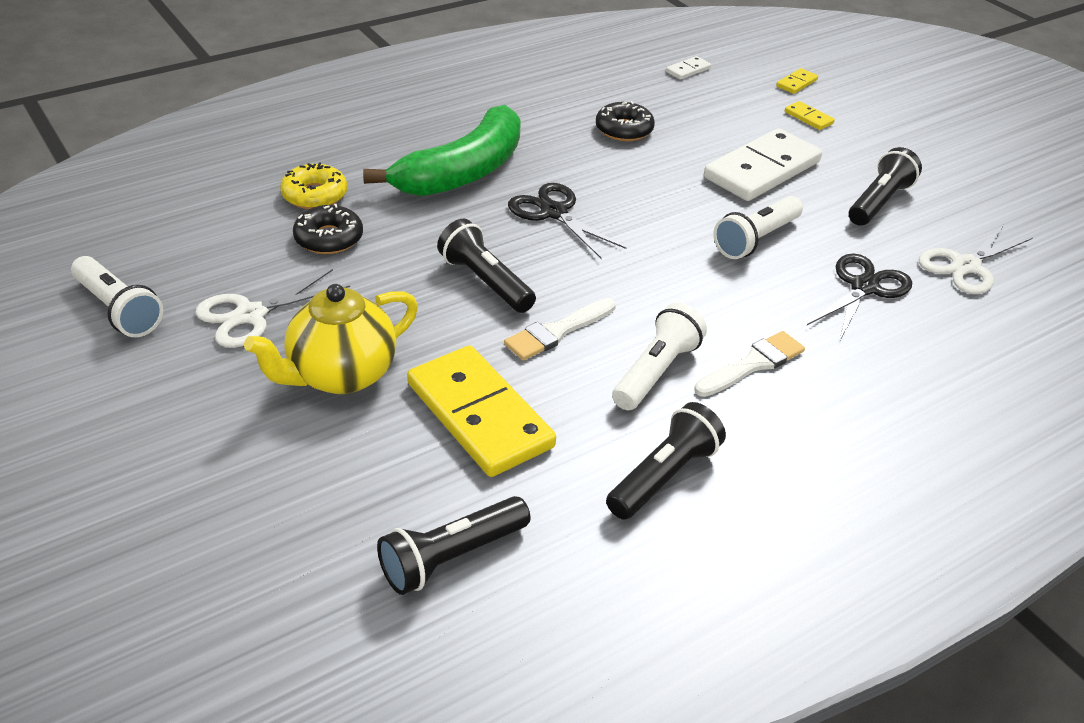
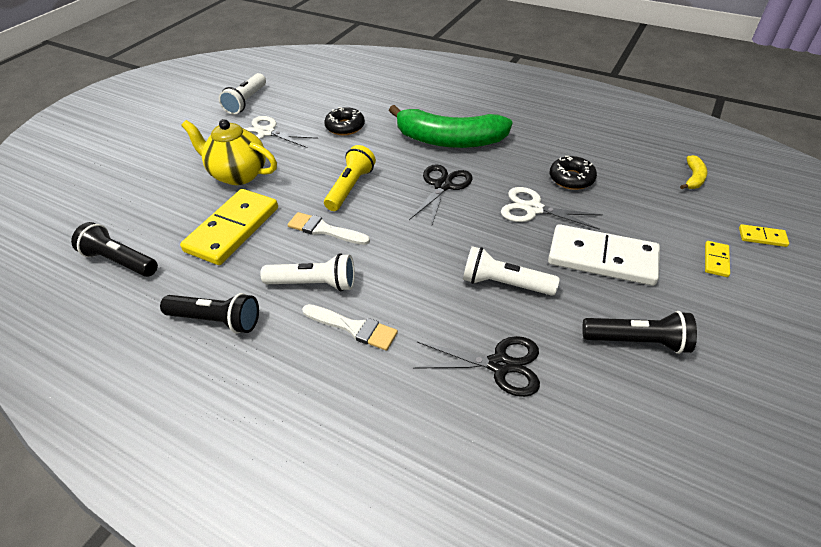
camera: 65 degrees right, 5 degrees up
yellow donut [280,163,347,209] -> none
black flashlight [437,219,536,313] -> yellow flashlight [324,145,376,211]
white domino [666,56,711,80] -> yellow banana [680,155,708,189]
white scissors [919,226,1032,294] -> white scissors moved to [501,187,603,230]

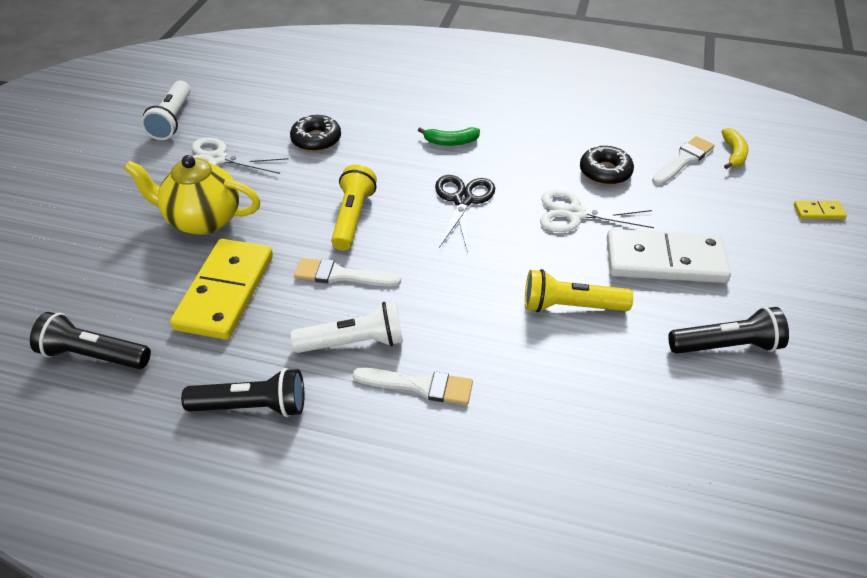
camera: 15 degrees left, 0 degrees up
green banana [389,105,513,148] -> green banana [418,127,480,146], size x0.41
black scissors [413,336,540,397] -> none
white flashlight [463,246,560,296] -> yellow flashlight [525,269,633,312]
yellow domino [705,241,730,277] -> none
none -> white brush [652,136,714,185]

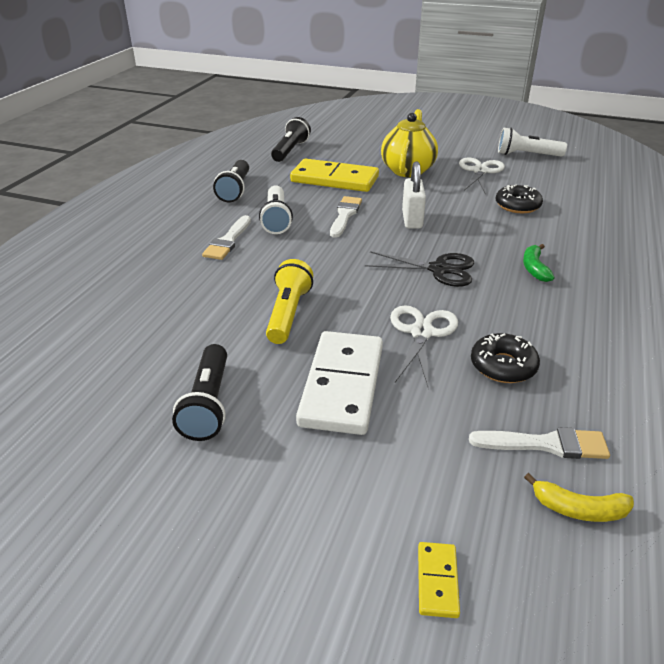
camera: 95 degrees right, 10 degrees down
yellow flashlight [331,164,377,250] -> white padlock [402,161,426,229]
white brush [652,136,714,185] -> white brush turned 45 degrees counterclockwise [469,427,610,459]

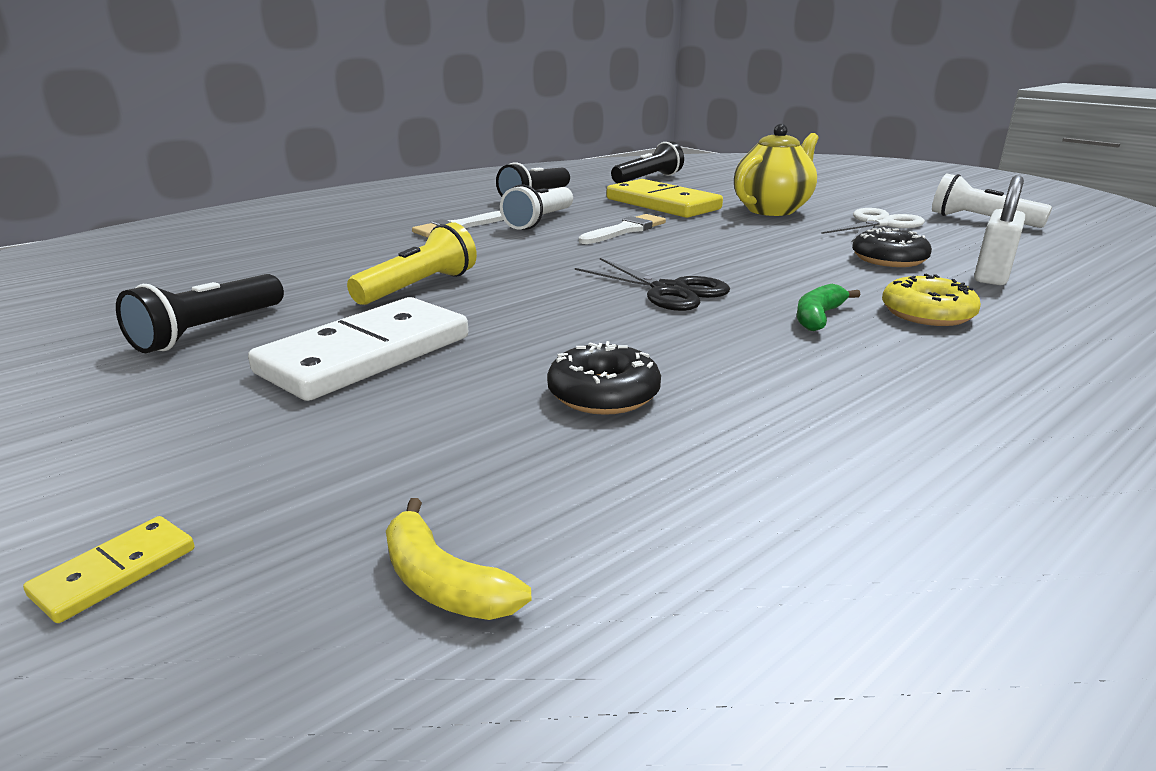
camera: 30 degrees right, 10 degrees down
white scissors [390,305,458,390] -> none
white padlock [402,161,426,229] -> white padlock moved to [974,175,1025,285]
white brush [469,427,610,459] -> none
none -> yellow donut [882,274,981,326]

